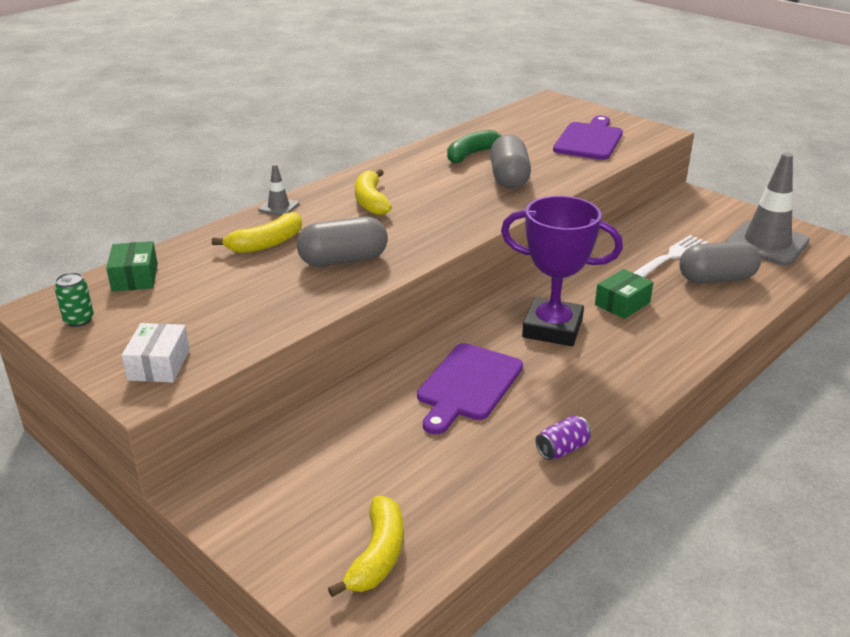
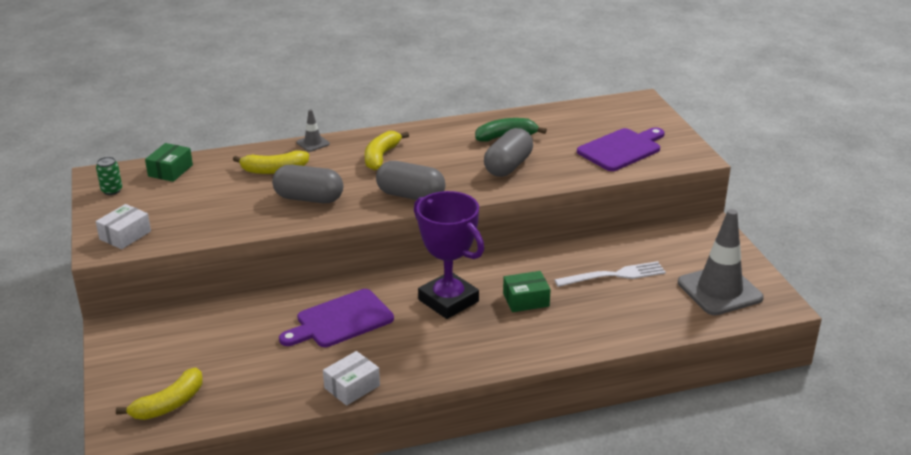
camera: 30 degrees right, 0 degrees up
purple can [536,415,592,460] -> white box [323,351,380,406]
grey capsule [679,241,761,284] -> grey capsule moved to [376,161,445,200]

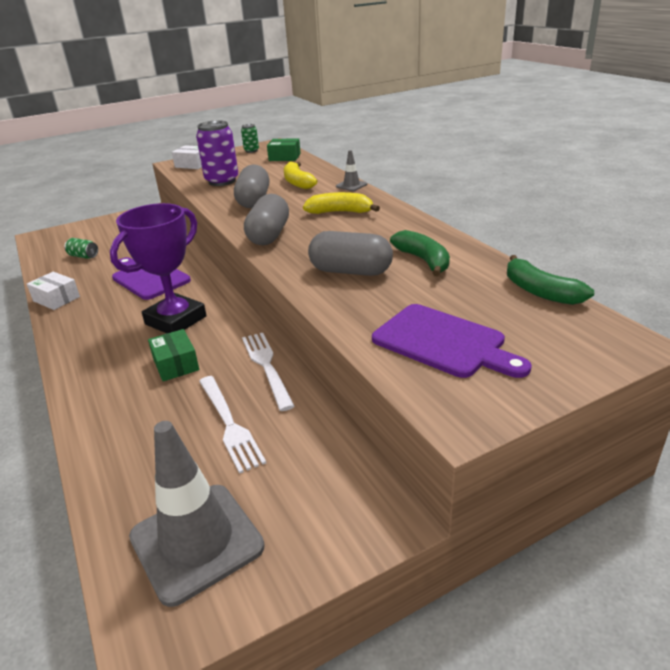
camera: 80 degrees right, 0 degrees up
yellow banana [116,367,203,420] -> none
none -> green can [64,238,98,259]
none -> purple can [196,120,238,186]
none -> white fork [242,333,295,411]
none -> green banana [507,255,594,305]

